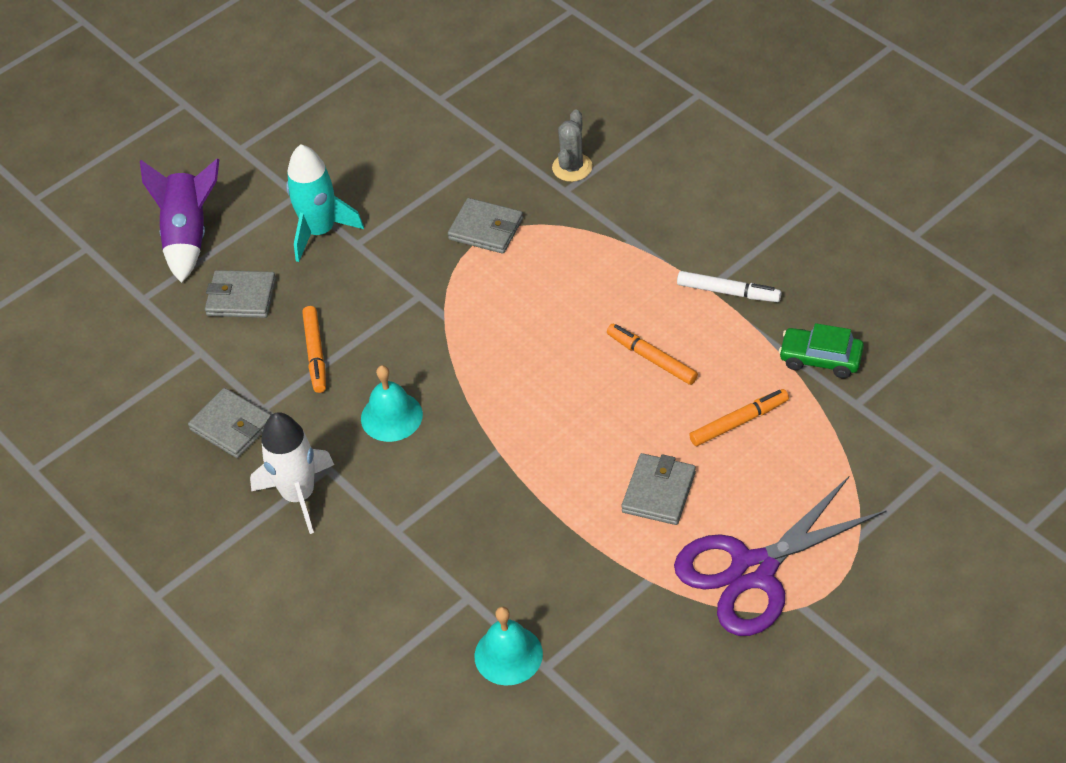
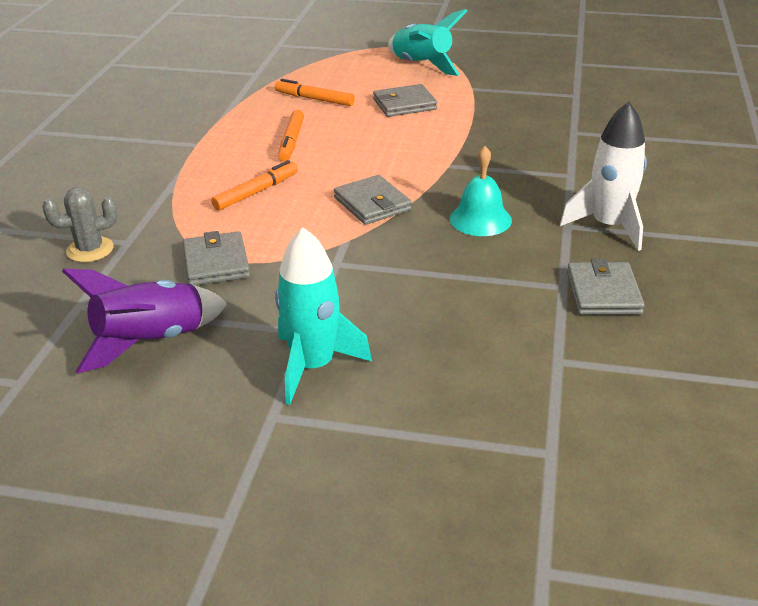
camera: 130 degrees left, 15 degrees down
purple rocket [140,158,219,283] -> purple rocket moved to [62,268,227,373]
grey wallet [205,270,276,318] -> grey wallet moved to [334,175,412,225]
orange marker [302,306,326,393] -> orange marker moved to [212,160,298,211]
turquoise bell [475,606,543,686] -> none
purple scissors [674,476,887,636] -> turquoise rocket [388,9,467,76]
white marker [677,271,782,302] -> none
green car [779,323,864,379] -> none

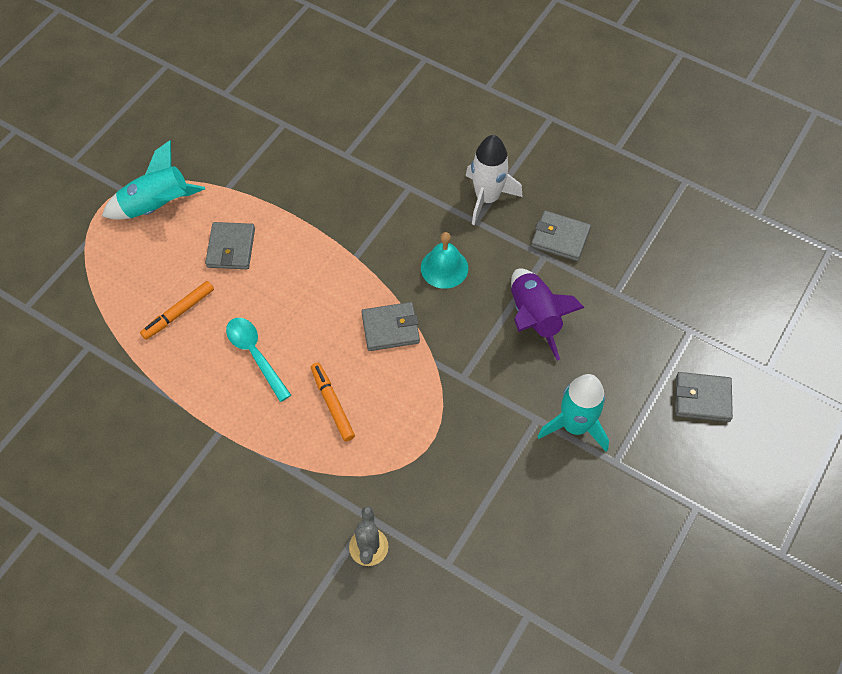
camera: 70 degrees left, 25 degrees up
purple rocket [62,268,227,373] -> purple rocket moved to [511,268,585,361]
grey wallet [183,231,250,286] -> grey wallet moved to [676,372,733,422]
orange marker [278,110,304,162] -> turquoise spoon [226,318,291,402]

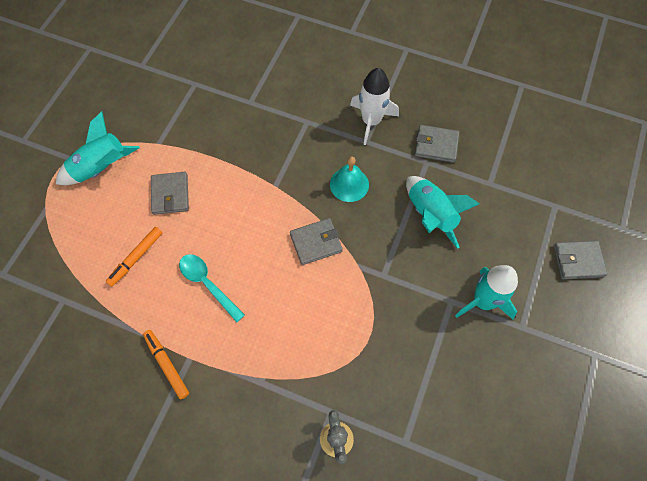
camera: 10 degrees left, 5 degrees up
orange marker [311,363,355,441] -> orange marker moved to [143,330,189,399]
purple rocket [511,268,585,361] -> turquoise rocket [406,176,479,249]

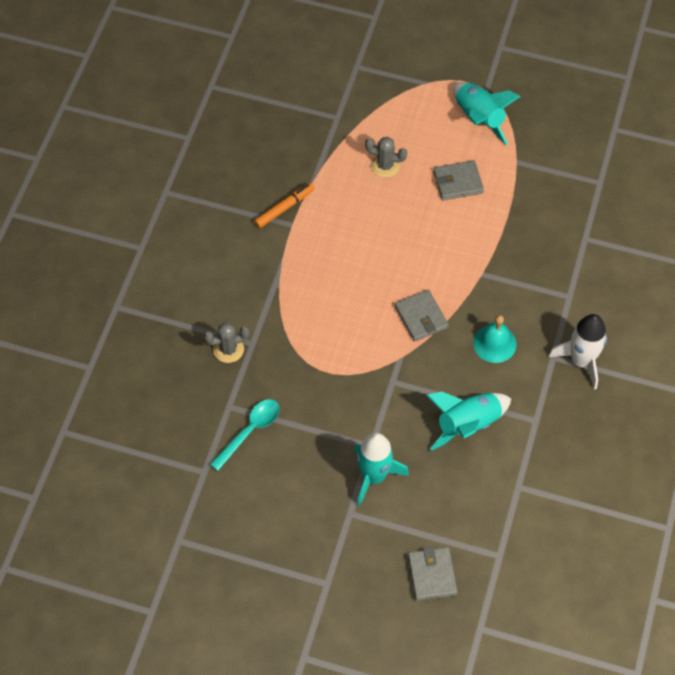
camera: 85 degrees right, 5 degrees down
orange marker [106,227,162,286] -> grey cactus [365,137,407,178]
turquoise spoon [179,254,245,322] -> turquoise spoon moved to [210,399,280,471]
grey wallet [415,125,459,163] -> none

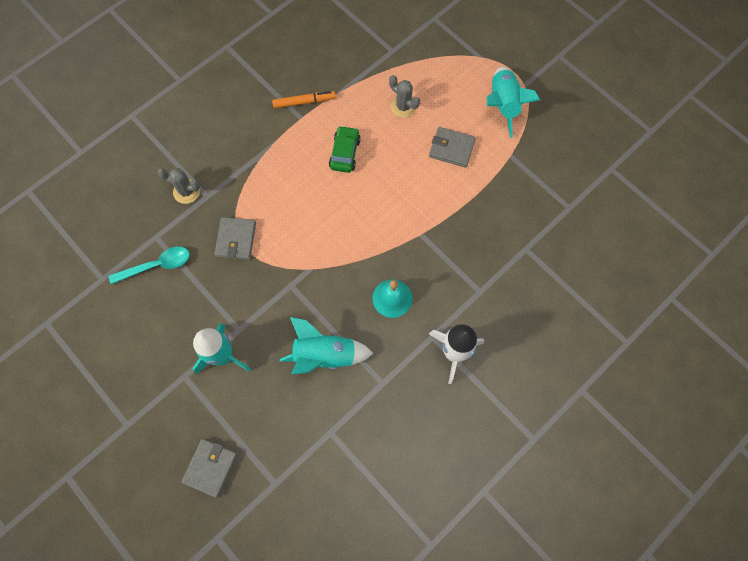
camera: 30 degrees right, 10 degrees up
grey wallet [395,290,449,342] -> grey wallet moved to [214,217,256,260]
none -> green car [329,126,361,173]

